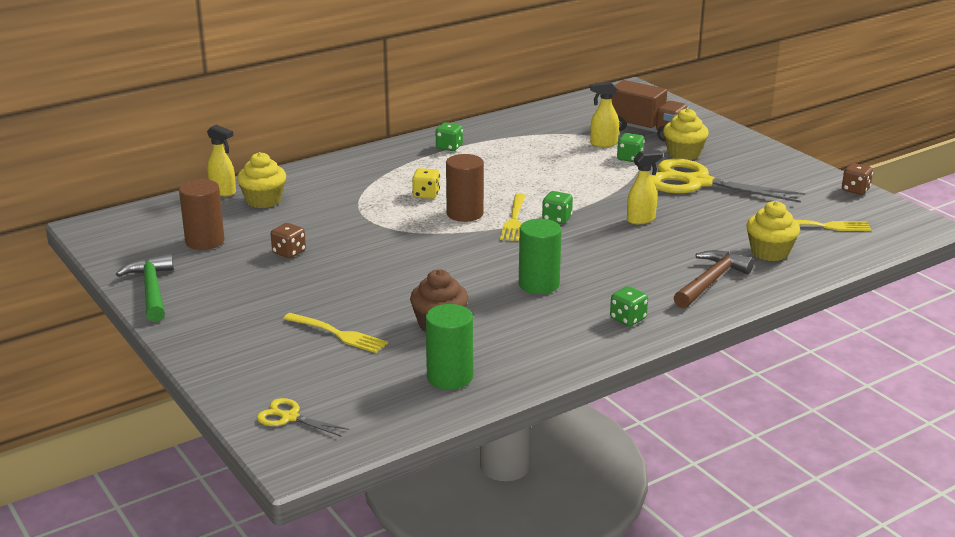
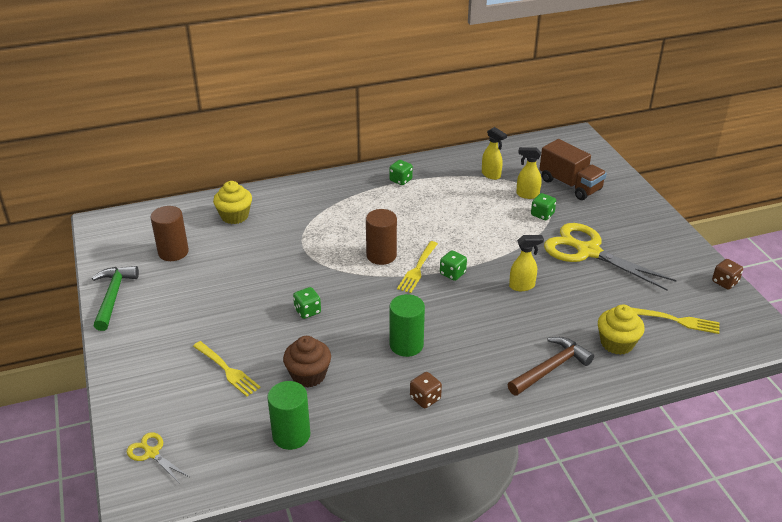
camera: 15 degrees right, 10 degrees up
yellow spray bottle [207,125,236,196] -> yellow spray bottle moved to [482,127,507,180]
brown dice [271,223,306,258] -> brown dice moved to [410,372,442,408]
yellow dice [412,168,440,199] -> none
green dice [610,286,648,326] -> green dice moved to [293,287,321,319]
yellow cupcake [663,108,709,160] -> none

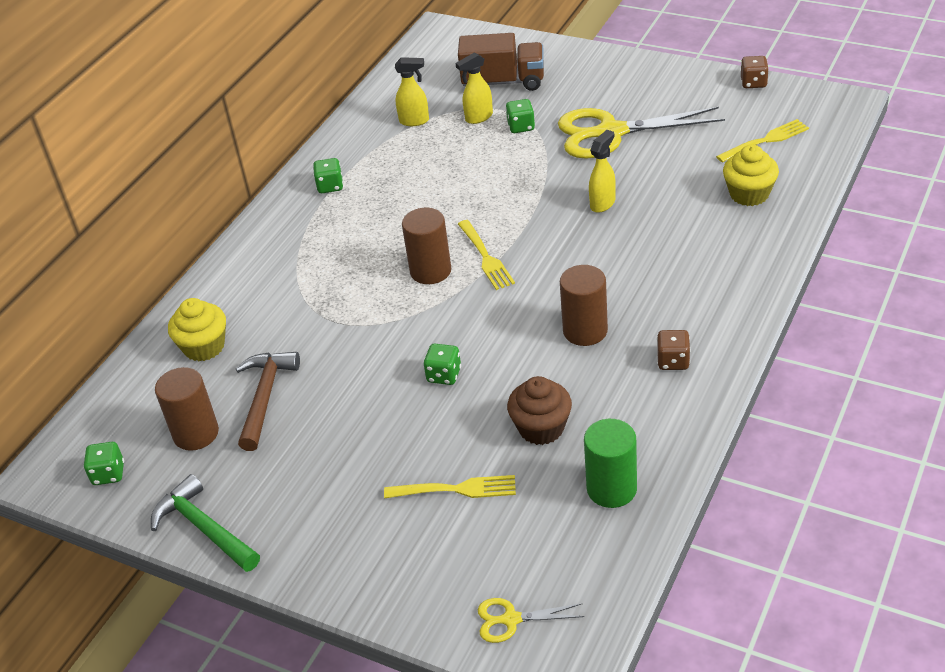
camera: 40 degrees left, 5 degrees up
green cylinder [389,294,425,357] -> brown cylinder [560,265,608,346]
green dice [440,250,467,281] -> green dice moved to [84,442,124,485]
brown hammer [508,337,594,396] -> brown hammer moved to [236,352,300,451]

